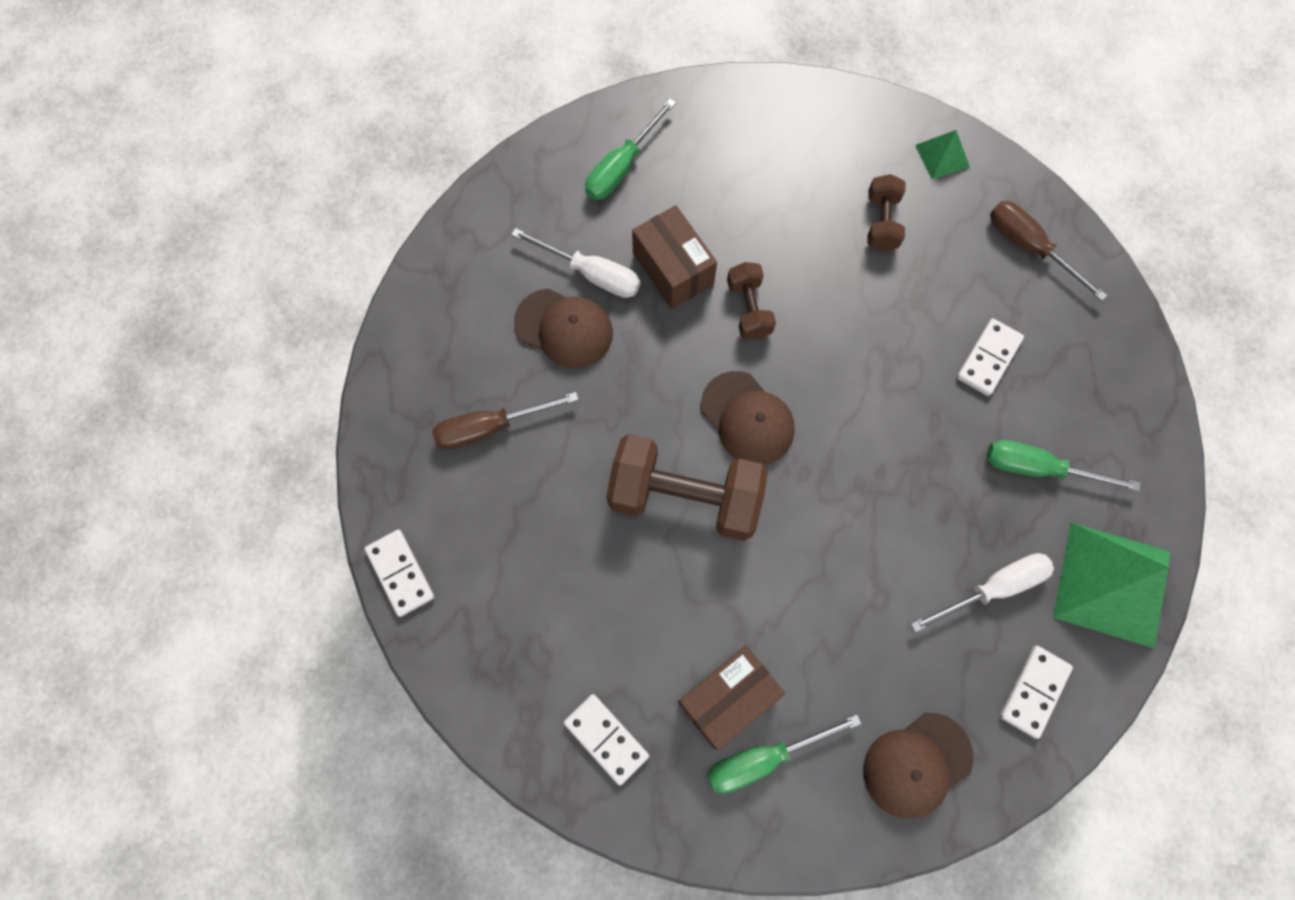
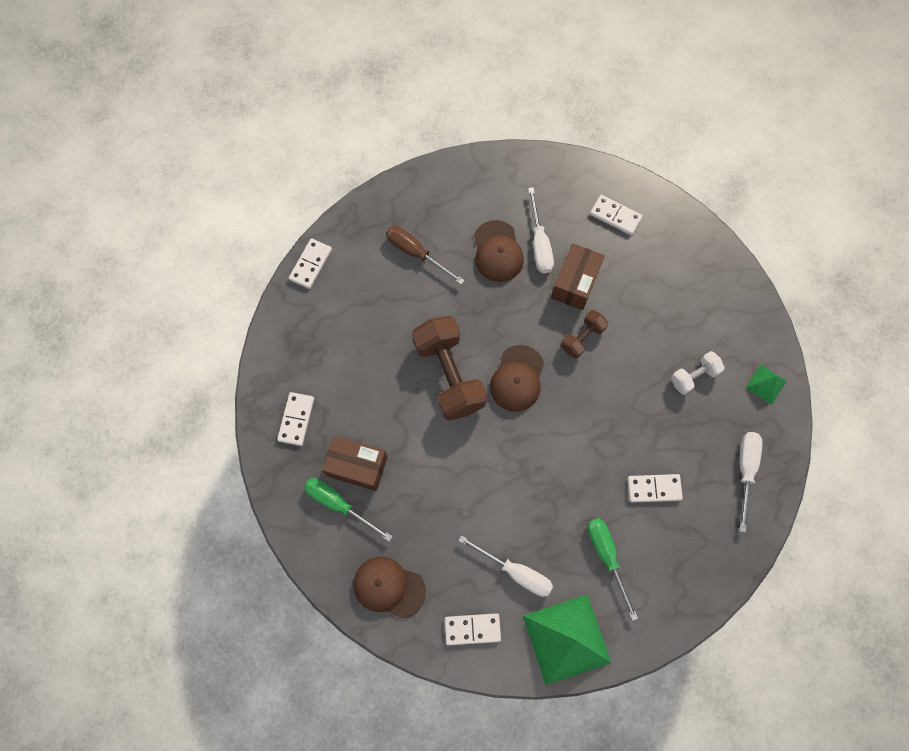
camera: 55 degrees right, 0 degrees up
green screwdriver [585,99,676,200] -> white domino [590,195,643,235]
brown dumbbell [867,174,905,251] -> white dumbbell [671,351,725,395]
brown screwdriver [990,201,1108,301] -> white screwdriver [739,432,762,533]

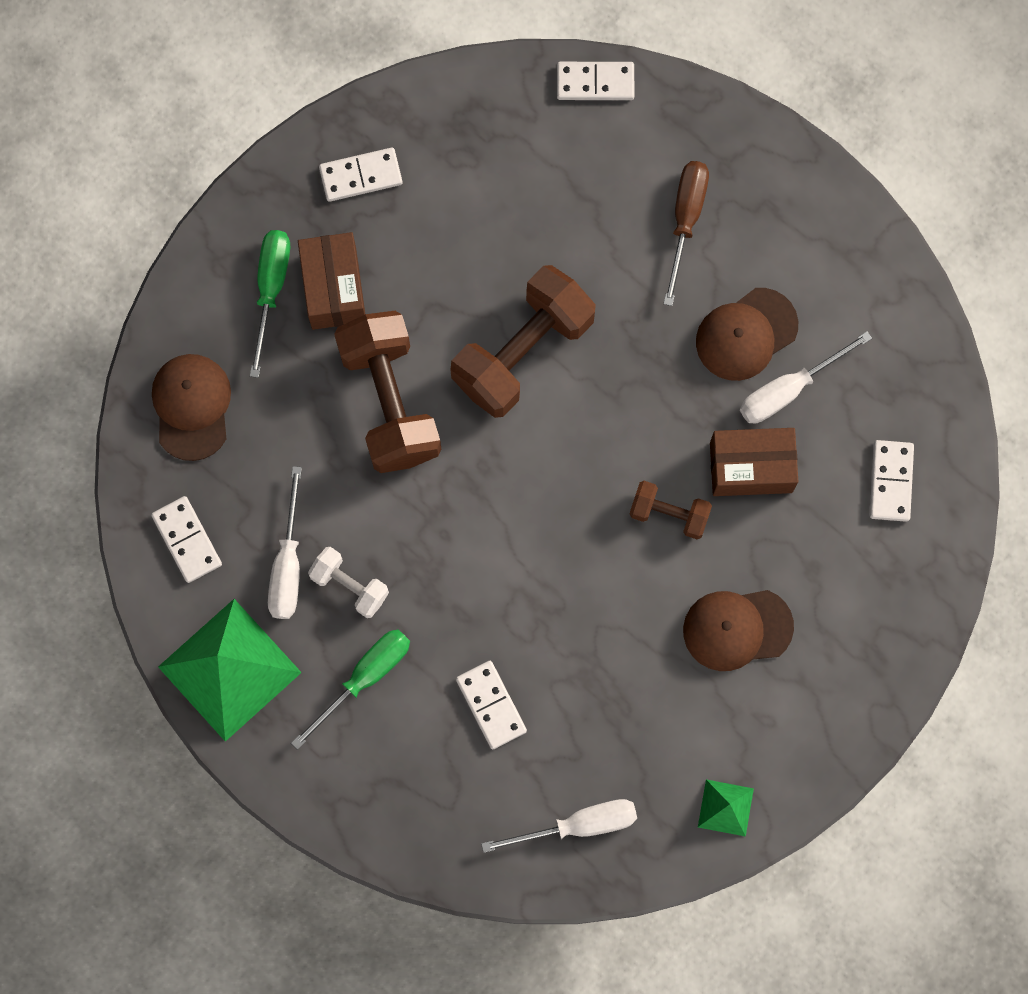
camera: 65 degrees right, 5 degrees up
brown cap [490,345,544,412] -> brown cap moved to [683,590,794,671]
white dumbbell [671,351,725,395] -> white dumbbell moved to [308,547,389,618]
none -> brown dumbbell [334,311,441,473]

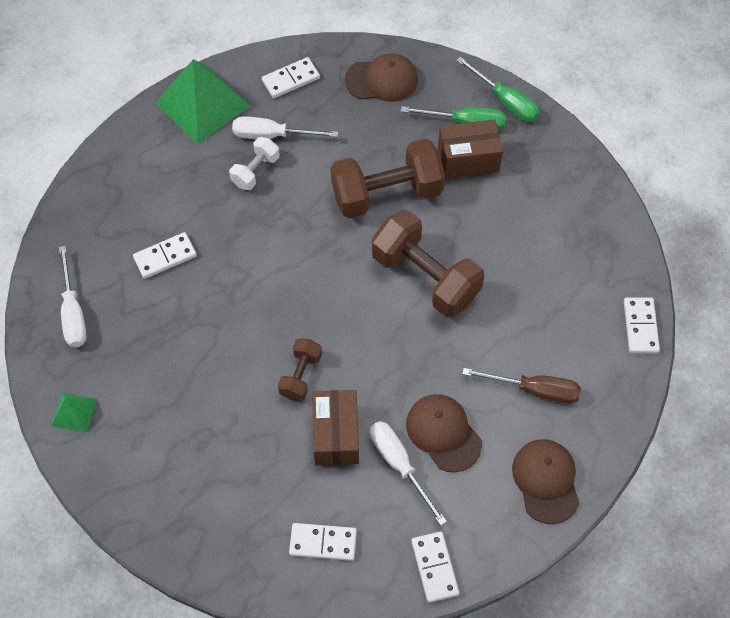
camera: 90 degrees right, 15 degrees down
green screwdriver [291,629,410,750] -> green screwdriver moved to [456,57,540,122]
white domino [319,148,402,202] -> white domino moved to [411,531,459,603]
brown cap [683,590,794,671] -> brown cap moved to [512,439,579,524]

